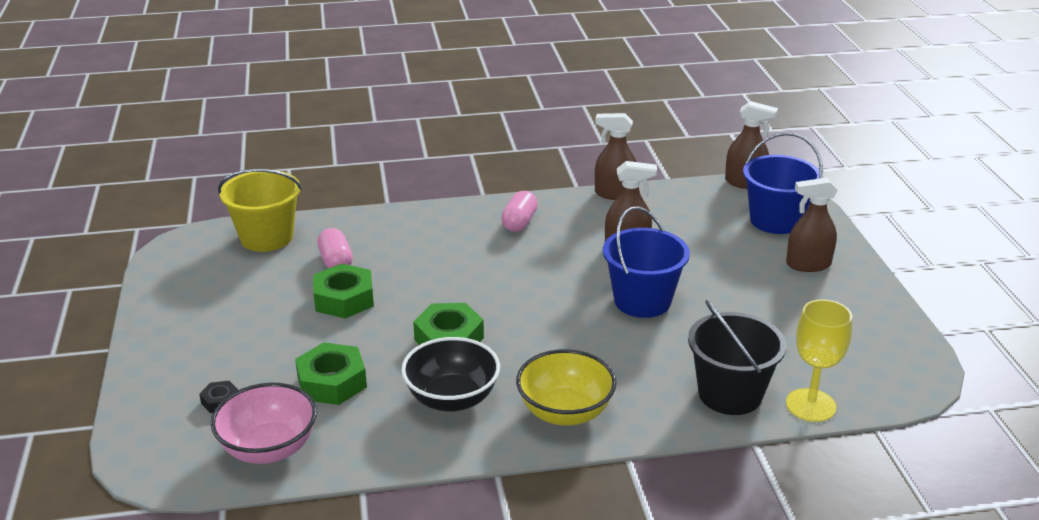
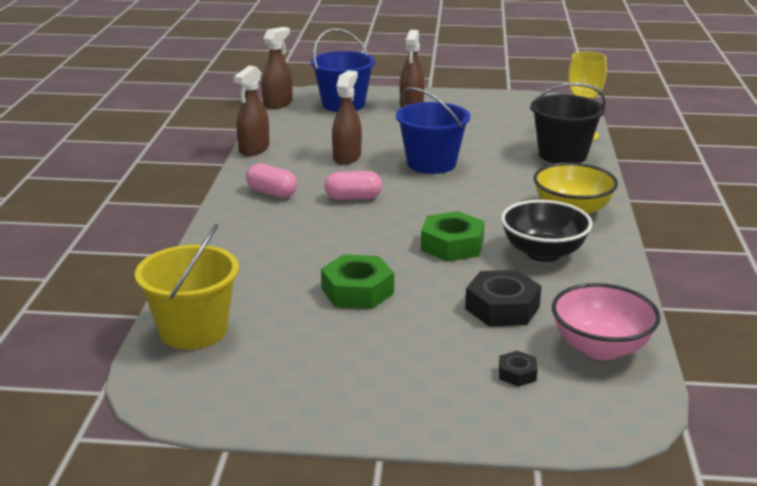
camera: 75 degrees left, 5 degrees down
green nut [295,342,367,405] -> black nut [465,270,542,326]
pink capsule [317,228,353,269] -> pink capsule moved to [324,171,382,200]

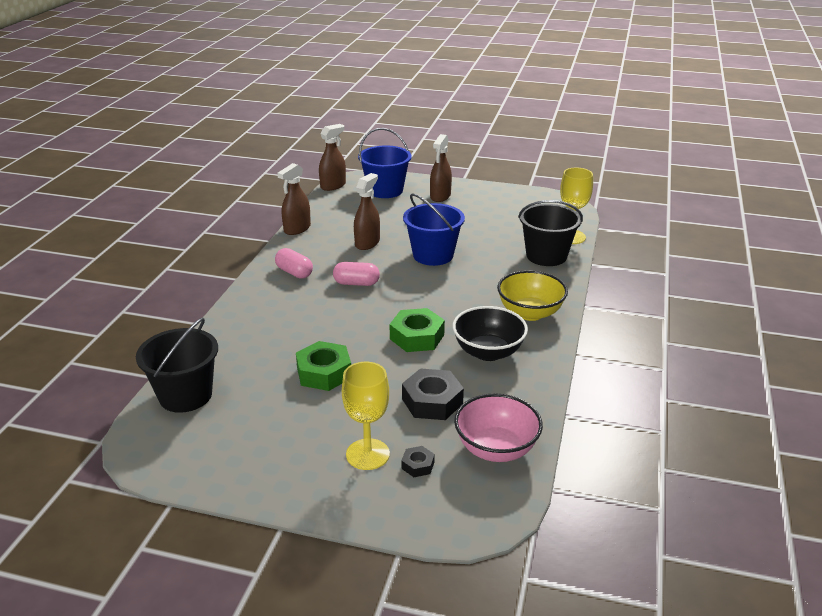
camera: 10 degrees right, 5 degrees up
yellow bucket [135,224,239,350] -> black bucket [136,318,218,413]
none -> yellow goblet [342,362,390,470]

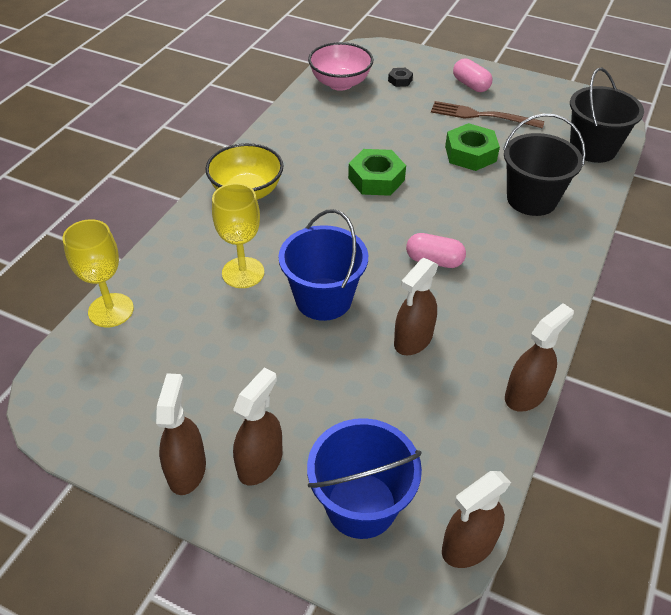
camera: 170 degrees left, 15 degrees up
pink capsule [275,248,313,279] -> pink capsule moved to [453,58,492,92]
yellow goblet [342,362,390,470] -> yellow goblet moved to [212,183,264,288]
black nut [402,368,464,420] -> none
black bowl [453,306,528,361] -> none
black bucket [518,200,583,266] -> black bucket moved to [503,114,586,216]
none -> brown spray bottle [156,373,206,495]
none -> brown fork [431,101,544,129]

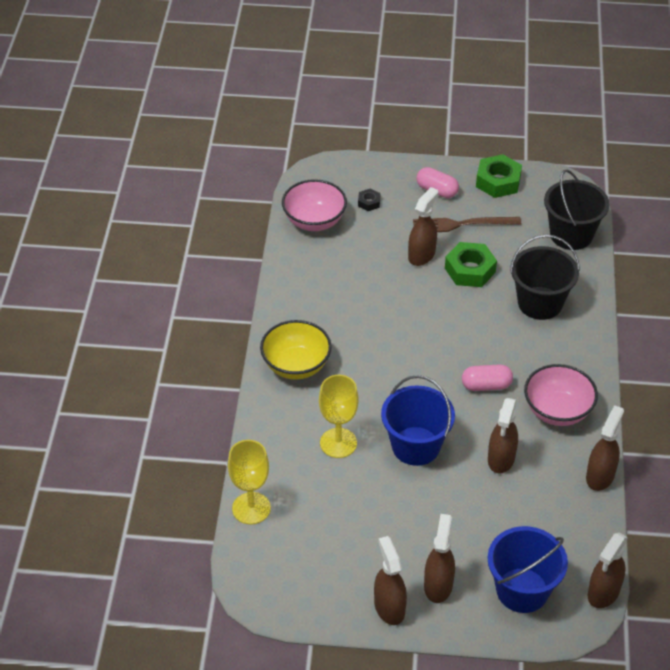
camera: 20 degrees left, 0 degrees up
green nut [348,149,406,196] -> green nut moved to [476,154,522,198]
none -> brown spray bottle [408,187,438,266]
none -> pink bowl [524,364,598,426]

